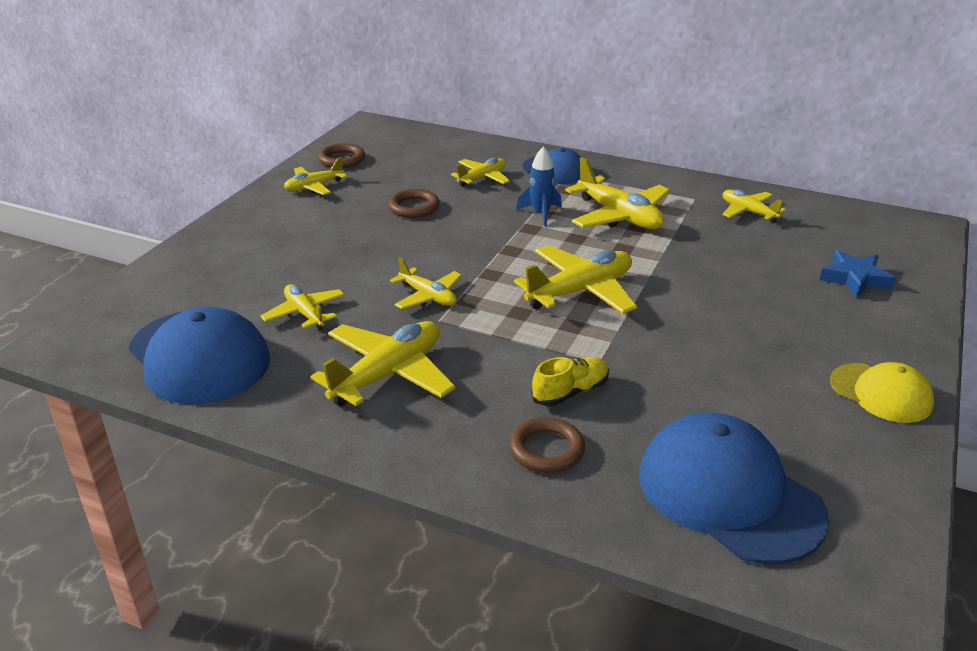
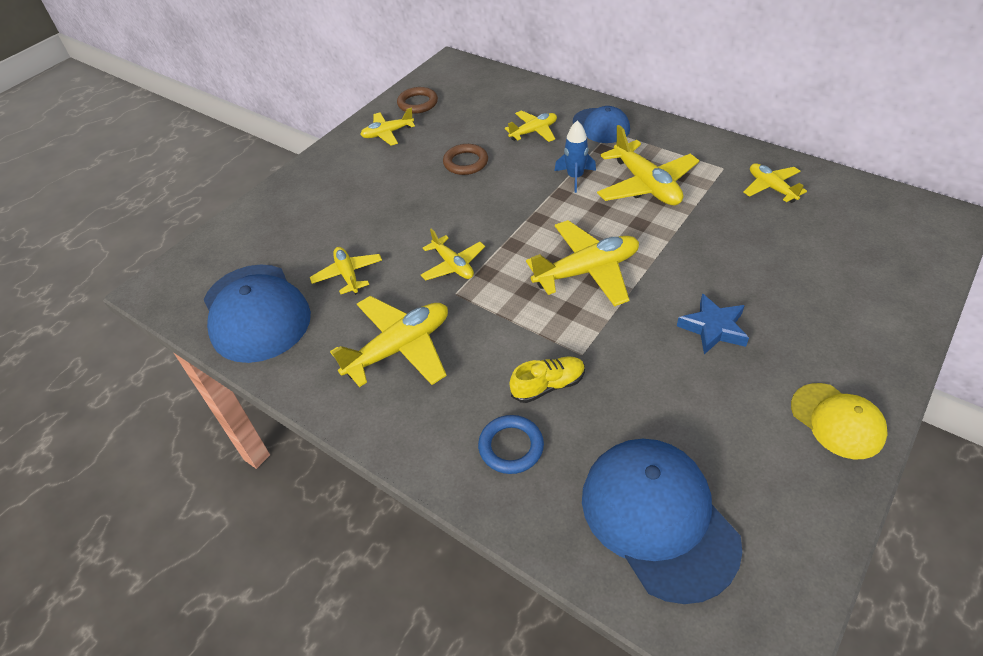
camera: 15 degrees right, 15 degrees up
brown ring [509,417,585,473] -> blue ring [478,415,544,474]
blue star [820,250,896,298] -> blue star moved to [677,293,749,354]

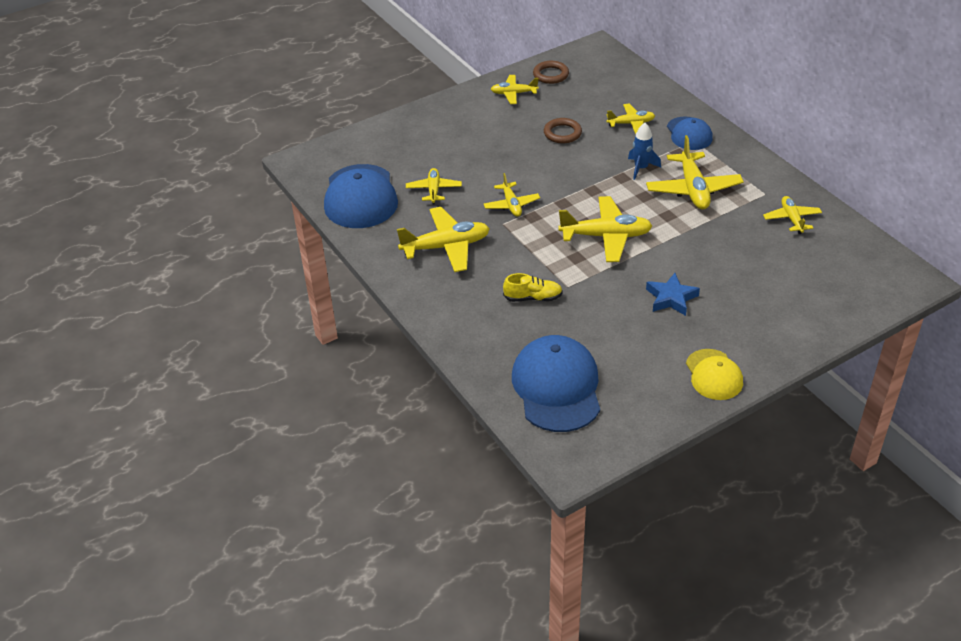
camera: 20 degrees right, 5 degrees down
blue ring [478,415,544,474] -> none

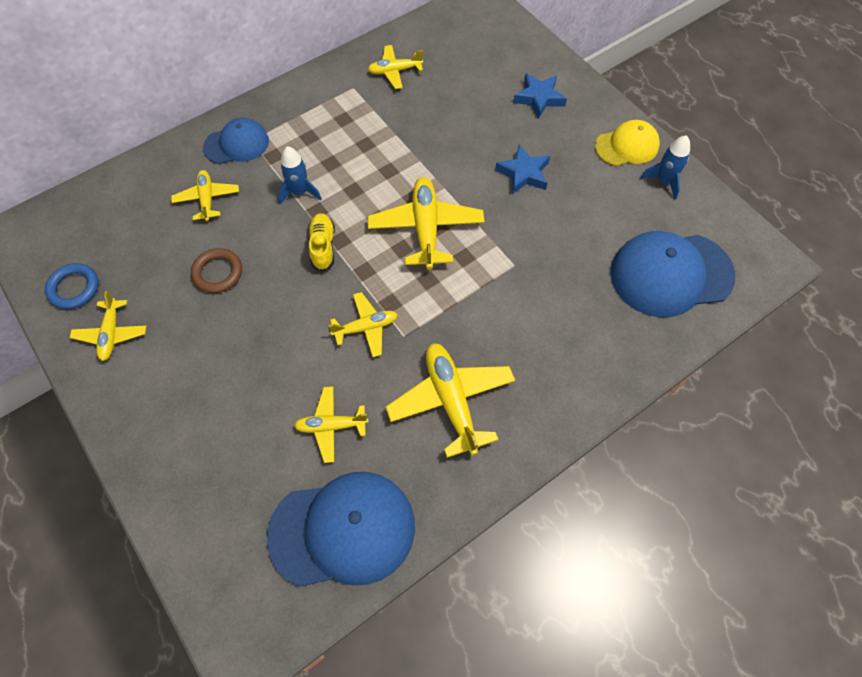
camera: 95 degrees left, 20 degrees up
yellow shoe [503,273,563,302] -> yellow shoe moved to [308,213,335,272]
brown ring [533,61,569,84] -> blue ring [45,263,99,309]
yellow plane [646,135,744,209] -> none
none -> blue star [513,73,567,119]
none -> blue rocket [640,135,690,200]

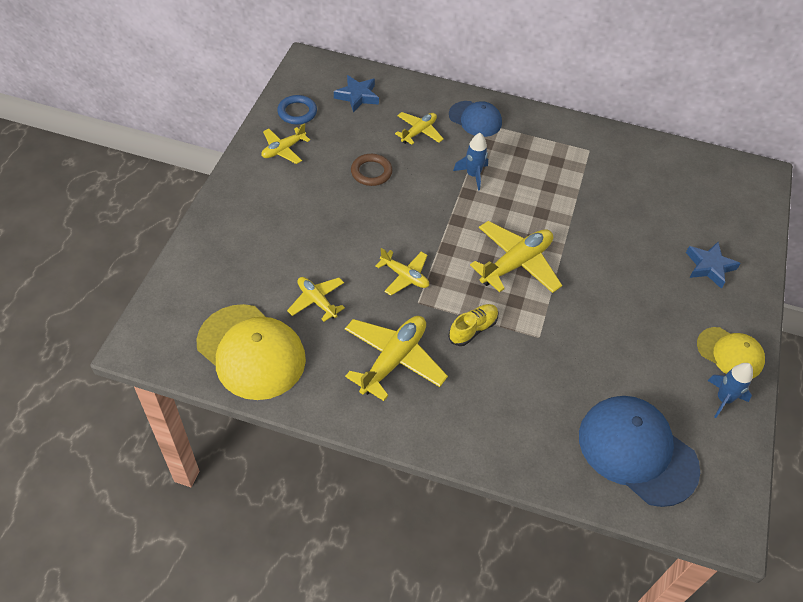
camera: 50 degrees right, 10 degrees down
blue cap [267,472,415,587] -> yellow cap [196,304,306,400]
yellow shoe [308,213,335,272] -> yellow shoe moved to [448,304,498,346]
yellow plane [368,45,423,89] -> none
blue star [495,145,550,194] -> blue star moved to [334,75,379,113]

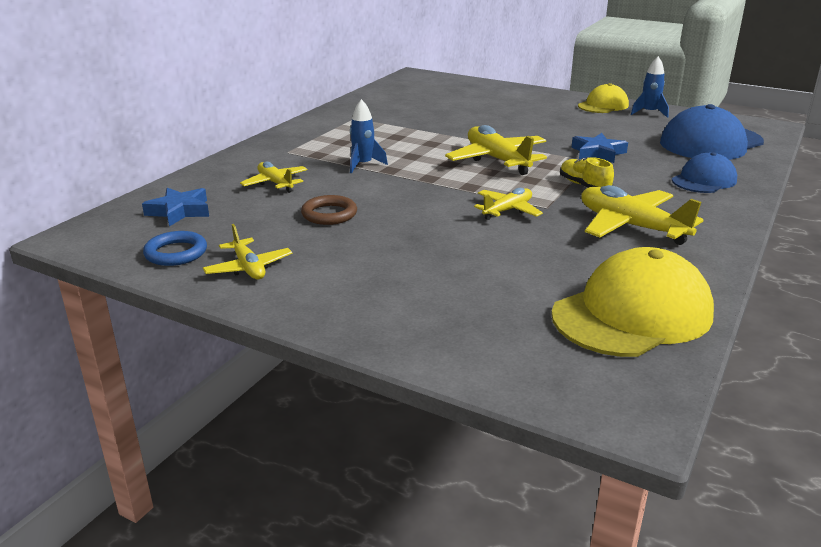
camera: 75 degrees left, 25 degrees down
yellow plane [287,277,345,322] -> none
blue cap [449,101,502,137] -> blue cap moved to [672,152,737,193]
blue star [686,242,741,289] -> blue star moved to [572,133,628,163]

